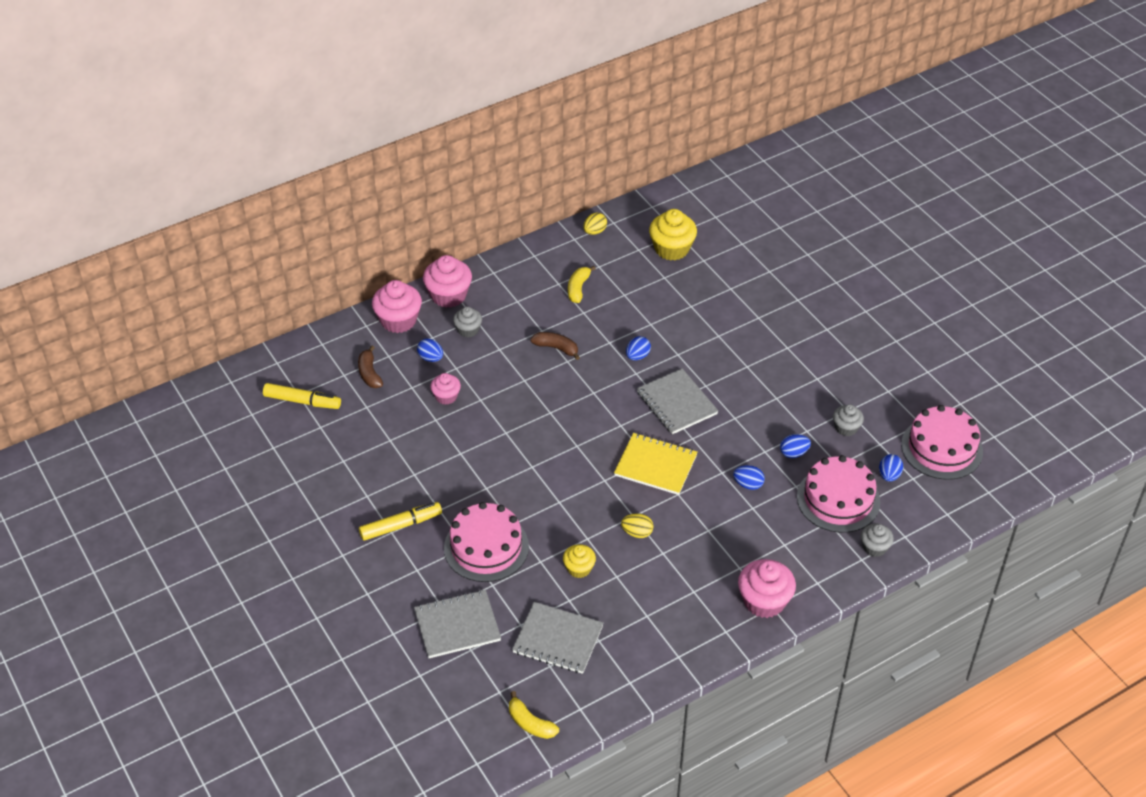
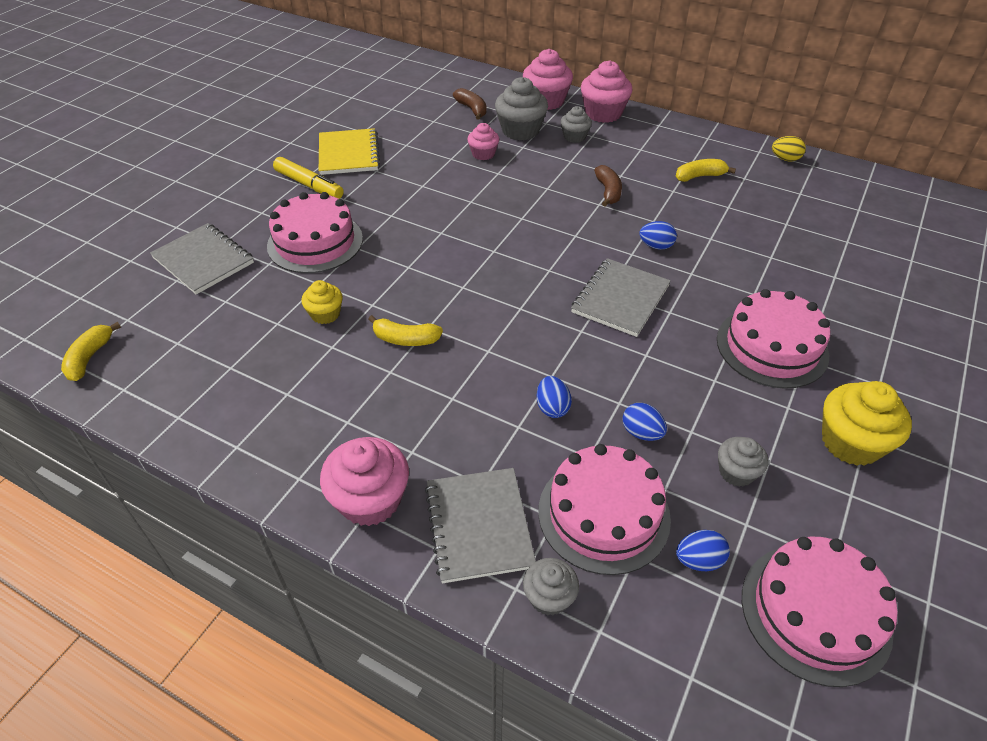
camera: 60 degrees right, 0 degrees up
yellow marker [263,383,341,409] -> none
brown banana [358,346,383,388] -> brown banana turned 105 degrees clockwise [453,88,487,120]
blue egg [417,338,443,362] -> grey cupcake [495,77,548,141]
grey notebook [512,602,604,674] -> grey notebook moved to [425,468,536,583]
yellow notebook [614,433,698,495] -> yellow notebook moved to [319,128,380,175]
yellow egg [621,513,653,538] -> yellow banana [368,315,443,346]
yellow cupcake [649,209,697,260] -> yellow cupcake moved to [822,381,912,466]
none -> pink cake [717,289,830,389]

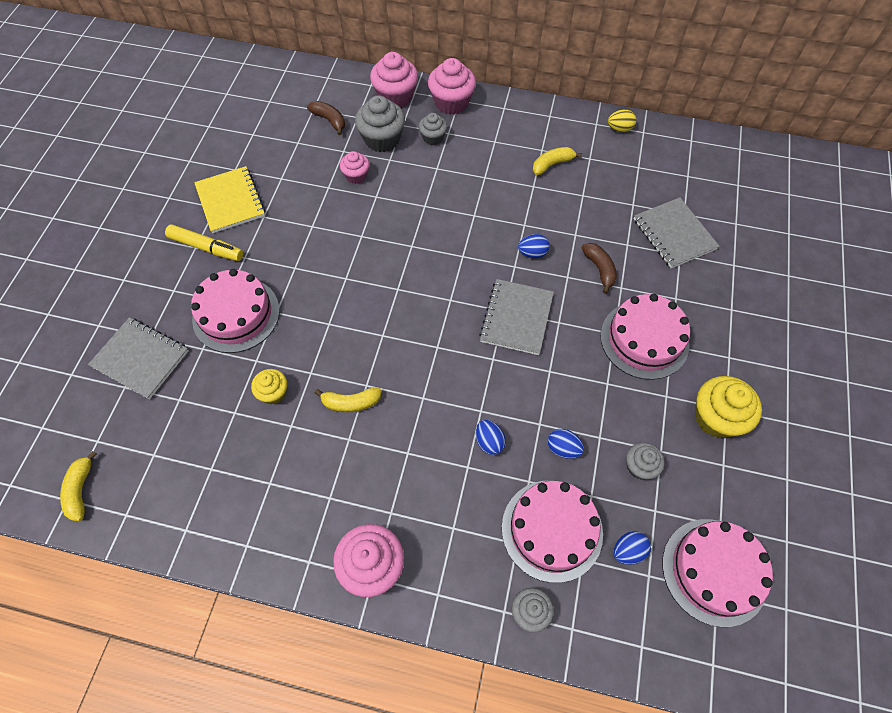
camera: 15 degrees left, 15 degrees up
grey notebook [425,468,536,583] -> grey notebook moved to [634,197,720,268]
brown banana [594,165,622,207] -> brown banana moved to [582,243,617,294]

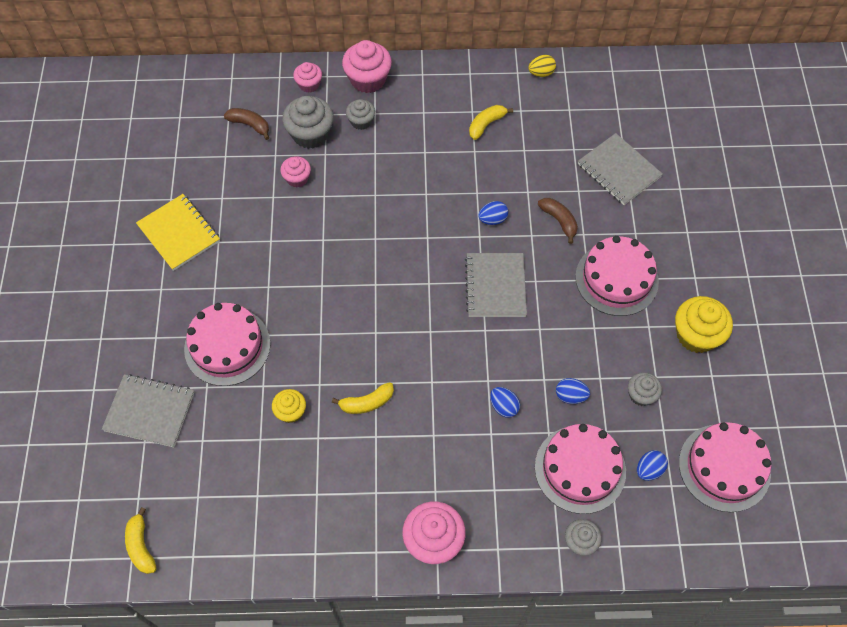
camera: 15 degrees left, 0 degrees up
yellow marker [165,224,243,261] -> none
pink cupcake [370,52,418,107] -> pink cupcake [293,62,322,93], size x0.59

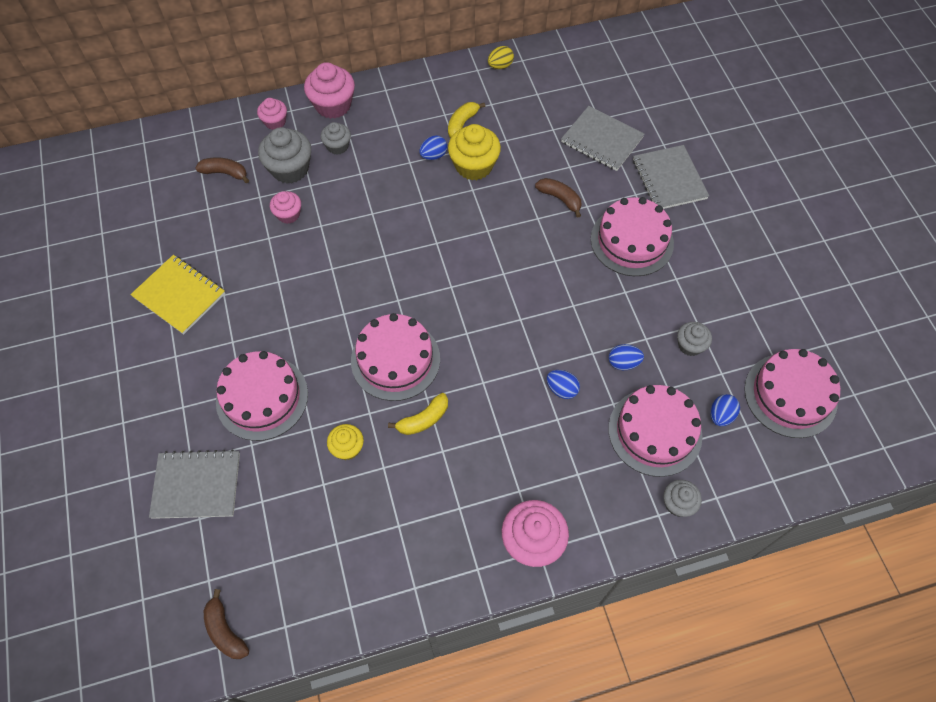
camera: 15 degrees left, 0 degrees up
yellow banana [125,507,157,574] -> brown banana [204,589,249,659]
grey notebook [465,253,527,317] -> grey notebook moved to [633,145,709,209]
blue egg [478,201,508,225] -> blue egg moved to [419,135,447,160]
yellow cupcake [675,296,733,353] -> yellow cupcake moved to [448,124,501,180]
none -> pink cake [351,313,440,401]

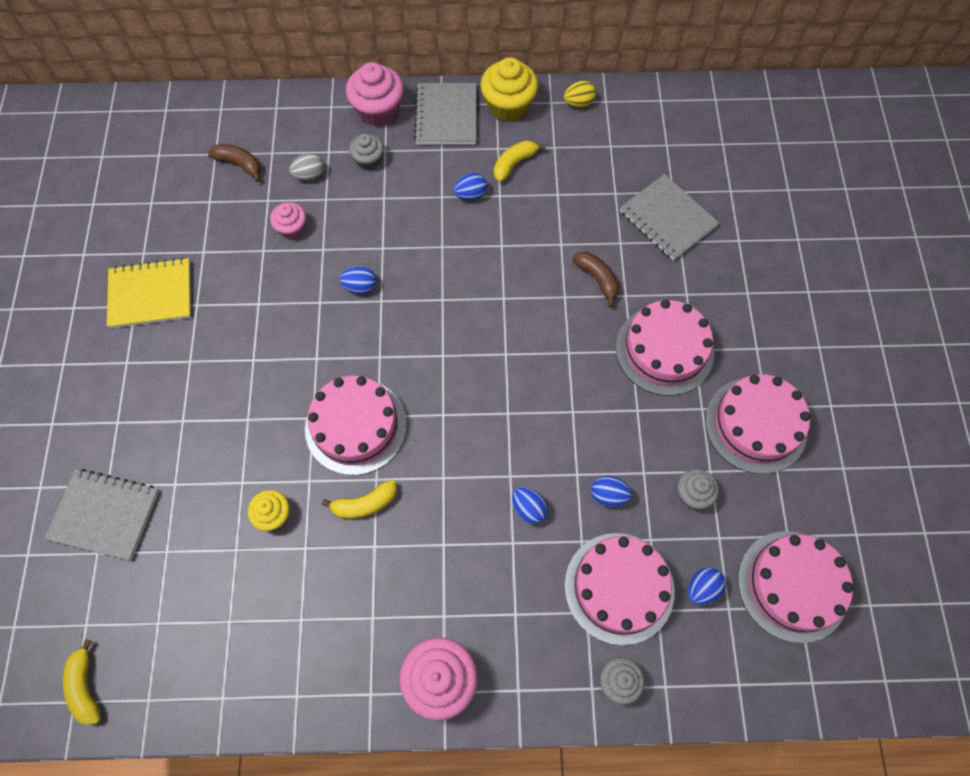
camera: 15 degrees right, 5 degrees up
yellow notebook [130,255,225,335] -> yellow notebook turned 60 degrees counterclockwise [107,257,191,328]
brown banana [204,589,249,659] -> yellow banana [63,639,101,725]
pink cake [216,351,308,441] -> pink cake moved to [705,374,810,474]
pink cupcake [257,98,287,130] -> none
grey cupcake [258,127,311,183] -> grey egg [289,153,324,181]
yellow cupcake [448,124,501,180] -> yellow cupcake moved to [480,57,538,122]
grey notebook [633,145,709,209] -> grey notebook moved to [414,83,476,145]
none -> blue egg [339,266,377,294]

